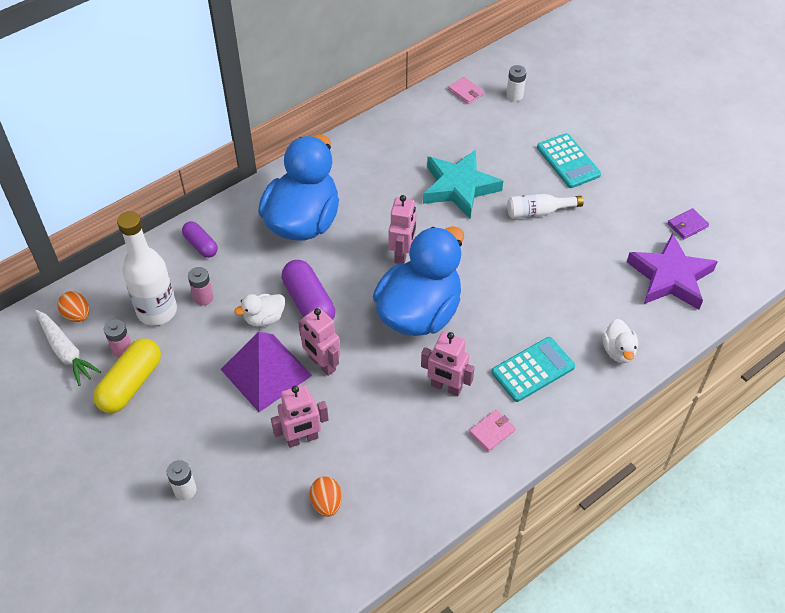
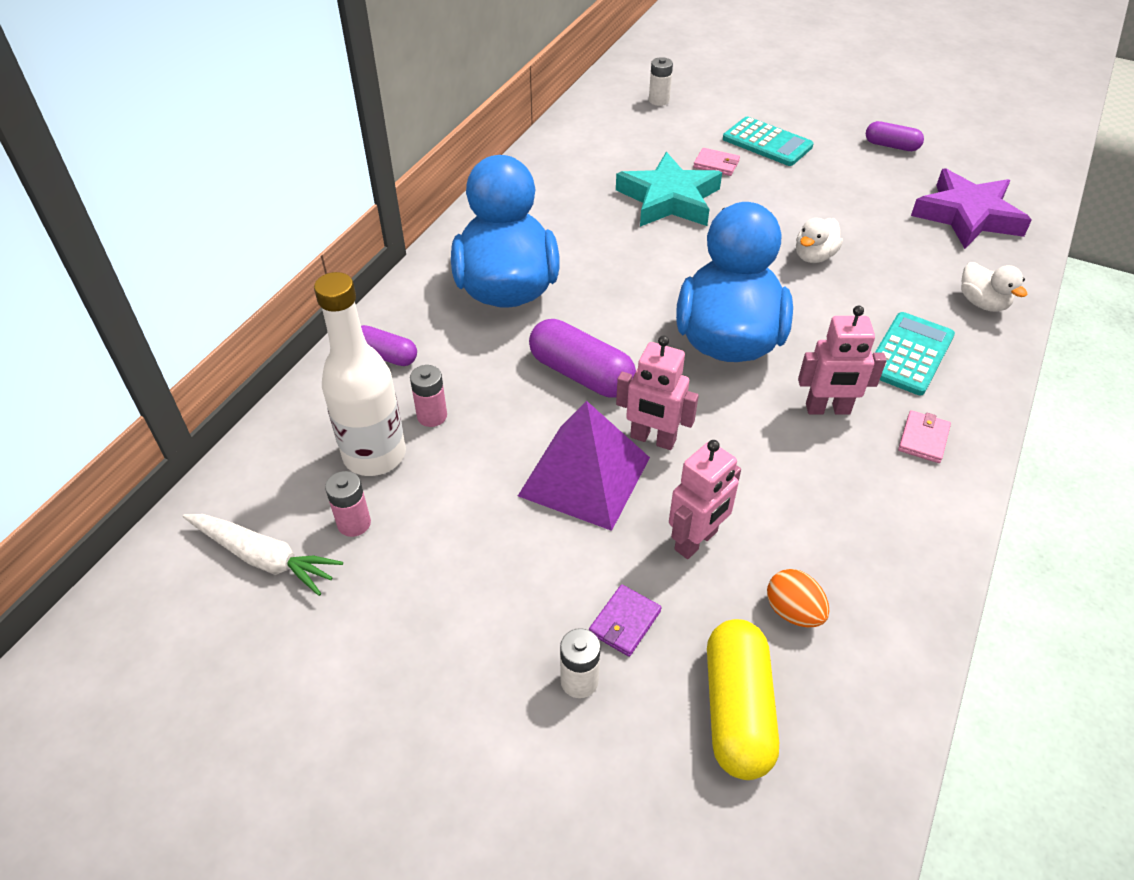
camera: 25 degrees left, 5 degrees down
orange egg [58,291,89,322] -> none
yellow capsule [93,338,161,413] -> yellow capsule moved to [707,619,779,780]
white duck [234,294,285,326] -> white duck moved to [796,218,843,263]
pink robot [389,195,417,264] -> none
pink wallet [448,77,484,104] -> pink wallet moved to [693,148,740,176]
white bottle [507,194,583,218] -> none
purple wallet [668,208,709,239] -> purple wallet moved to [589,584,662,657]
none -> purple capsule [866,121,924,151]

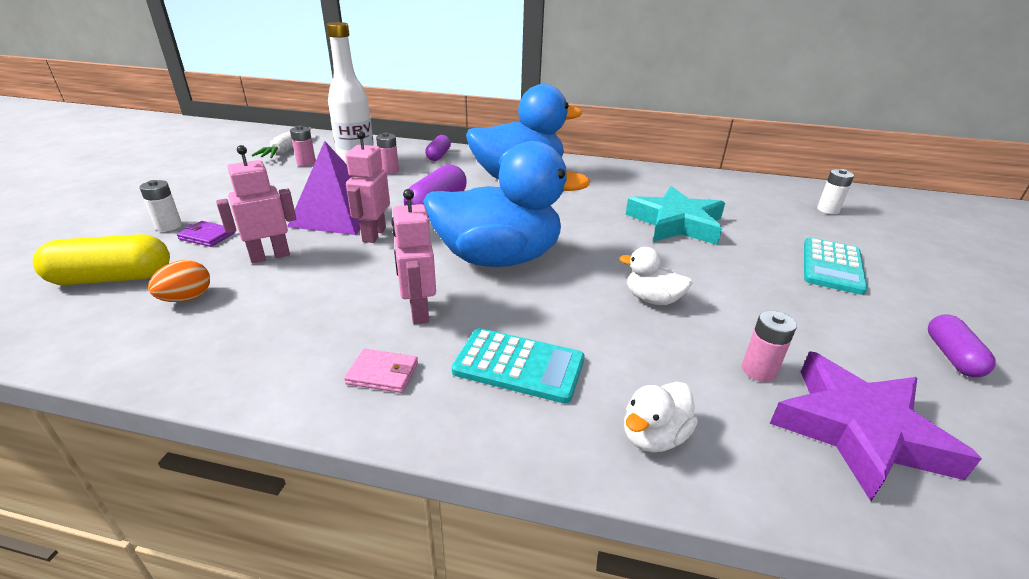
camera: 75 degrees right, 15 degrees down
pink robot [669,440,741,559] -> pink robot turned 120 degrees clockwise [216,145,296,263]
pink wallet [693,148,740,176] -> none
none -> pink battery [742,311,797,382]

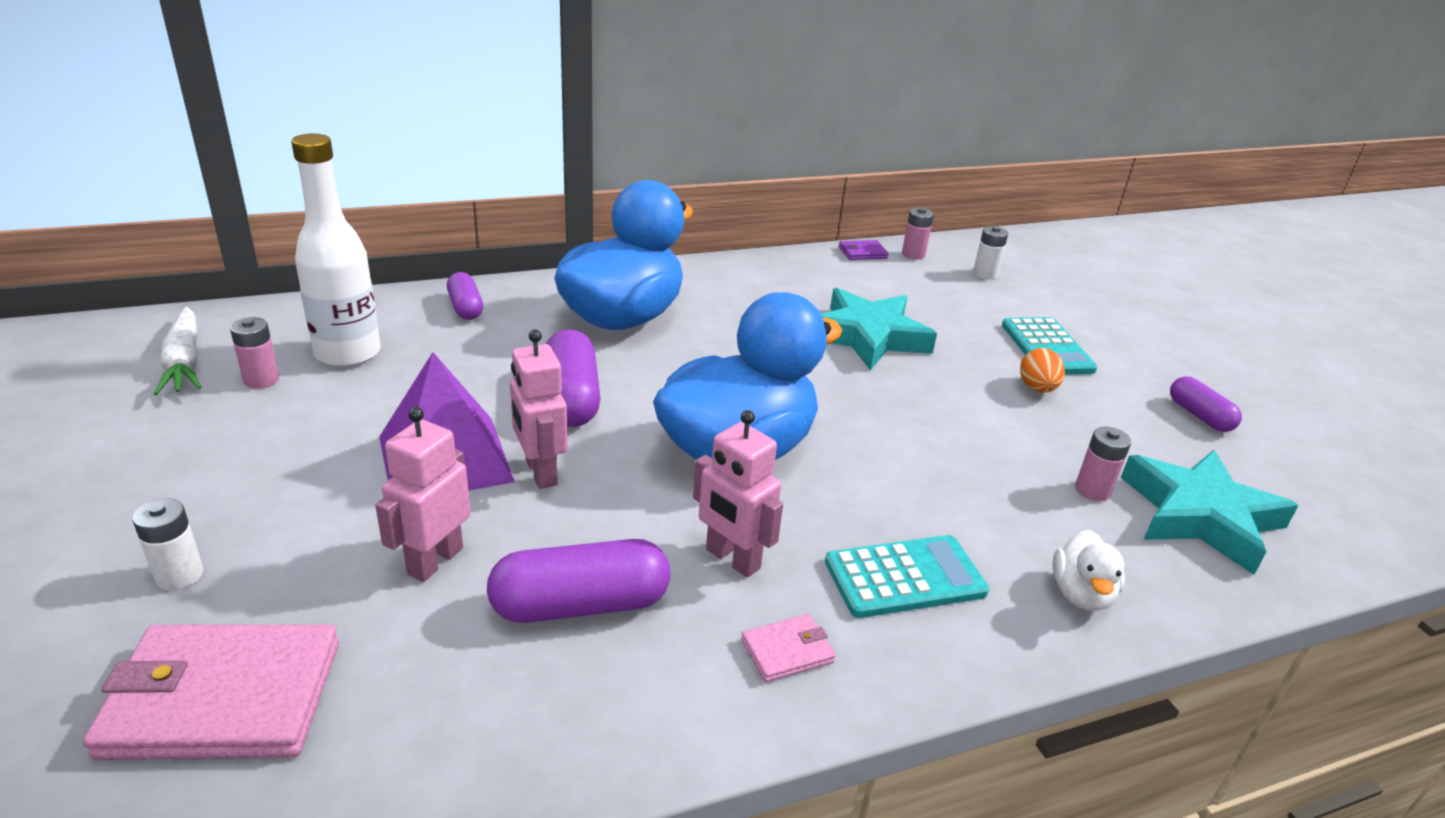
camera: 35 degrees left, 0 degrees up
yellow capsule [33,234,170,285] -> pink wallet [83,624,339,760]
orange egg [148,260,210,302] -> orange egg moved to [1020,348,1065,393]
purple wallet [177,221,235,247] -> purple wallet moved to [839,240,888,260]
pink battery [376,133,399,174] -> pink battery moved to [902,207,934,259]
white duck [620,247,692,305] -> none
purple star [770,351,982,501] -> turquoise star [1121,450,1299,575]
none -> purple capsule [487,539,670,623]

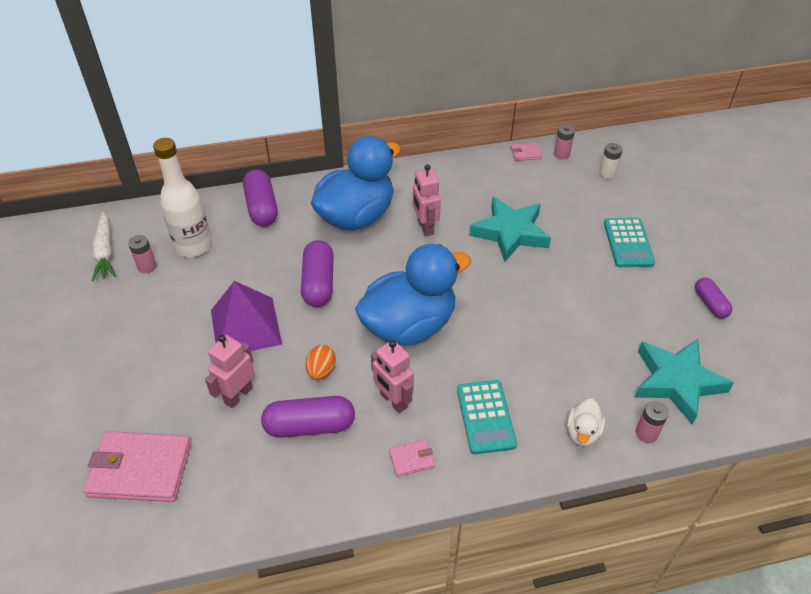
camera: 10 degrees right, 15 degrees up
white battery [132,498,203,590] -> none
purple capsule [447,272,483,320] -> purple capsule [243,169,278,226], size x1.64
pink robot [510,330,568,489] -> pink robot moved to [413,164,441,236]
turquoise calculator [825,535,989,618] -> turquoise calculator turned 90 degrees clockwise [457,380,517,454]
purple wallet [839,240,888,260] -> pink wallet [511,143,543,161]
orange egg [1020,348,1065,393] -> orange egg moved to [306,345,336,380]
pink battery [1075,427,1131,501] -> pink battery moved to [635,401,669,443]

